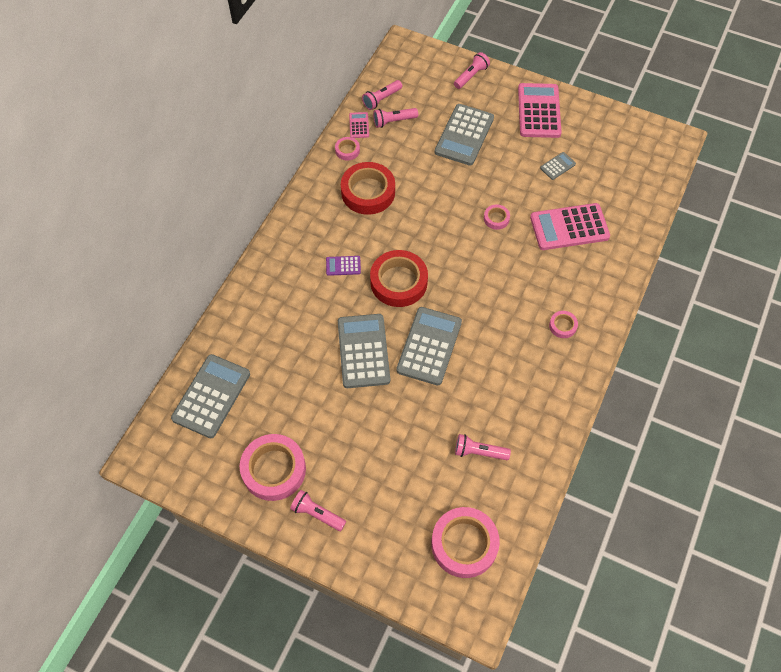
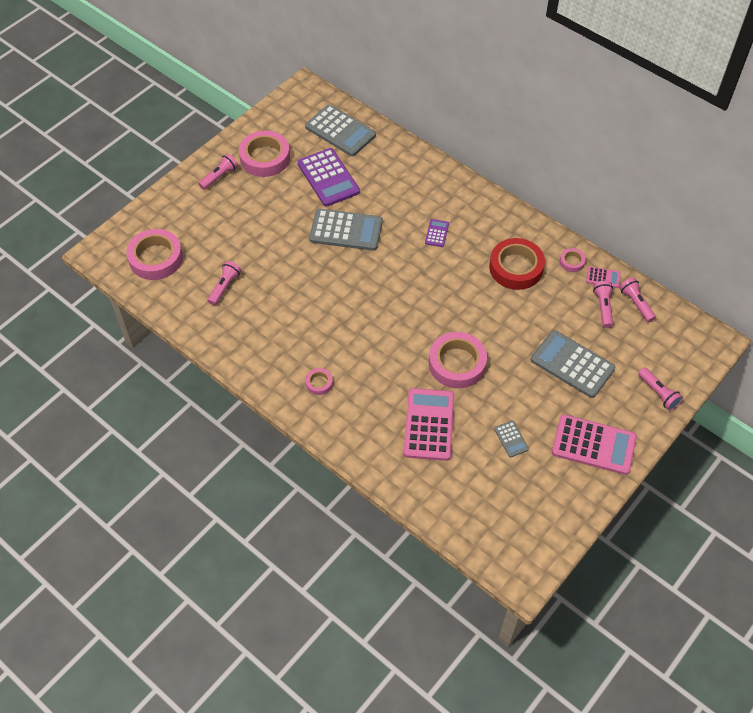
camera: 105 degrees right, 5 degrees down
red tape [370,250,428,307] -> none
grey calculator [396,307,462,385] -> none
pink tape [484,205,510,230] -> pink tape [429,332,487,388], size x2.14
none -> purple calculator [298,148,360,207]

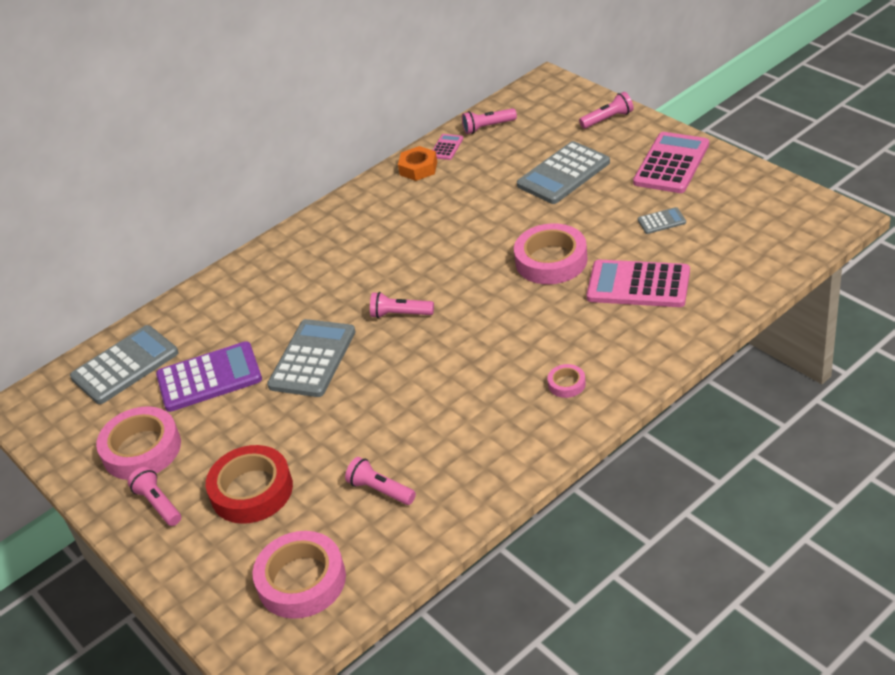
camera: 75 degrees left, 15 degrees down
purple calculator [425,219,449,247] -> none
red tape [489,238,545,290] -> red tape moved to [206,445,293,524]
pink tape [559,248,586,272] -> orange nut [398,146,437,181]
pink flashlight [593,281,613,328] -> pink flashlight moved to [370,292,434,318]

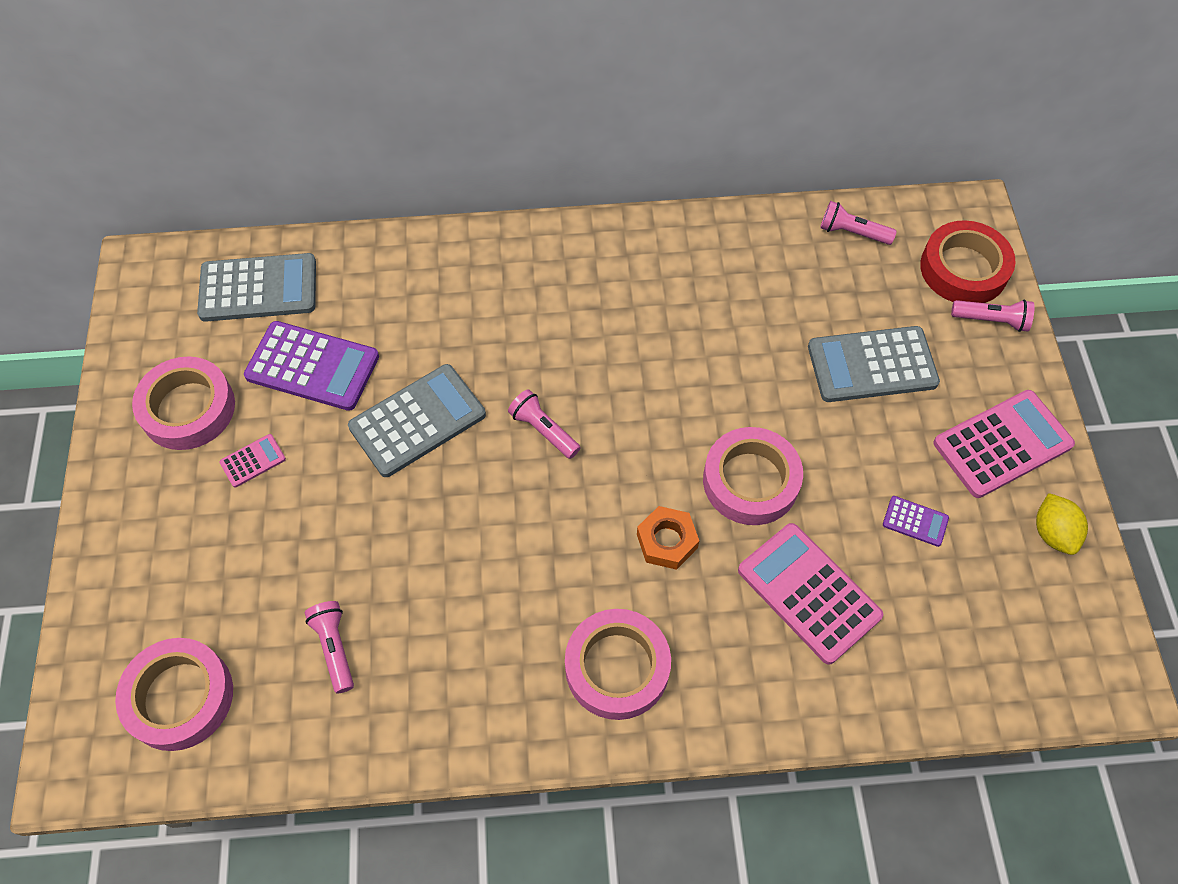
camera: 30 degrees right, 20 degrees up
pink flashlight [128,467,181,526] -> none
red tape [206,445,293,524] -> red tape moved to [920,220,1015,303]
orange nut [398,146,437,181] -> orange nut moved to [637,506,699,570]
pink calculator [433,134,463,160] -> pink calculator moved to [220,434,286,487]
pink tape [547,364,586,398] -> pink tape [565,609,671,720], size x2.14
grey calculator [638,207,686,234] -> purple calculator [883,496,949,547]
none -> yellow lemon [1036,493,1088,555]

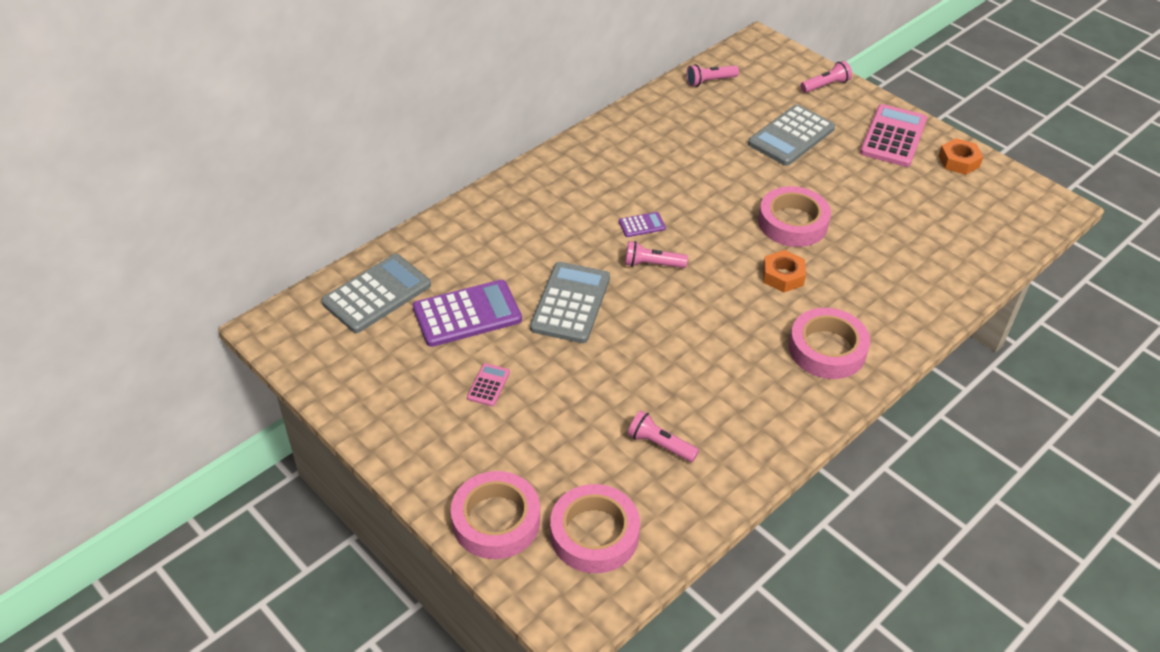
camera: 40 degrees left, 15 degrees down
pink tape [132,357,235,450] -> pink tape moved to [451,471,540,559]
pink calculator [738,523,883,665] -> none
purple calculator [883,496,949,547] -> purple calculator moved to [619,212,666,237]
red tape [920,220,1015,303] -> none
yellow lemon [1036,493,1088,555] -> orange nut [939,138,983,175]

